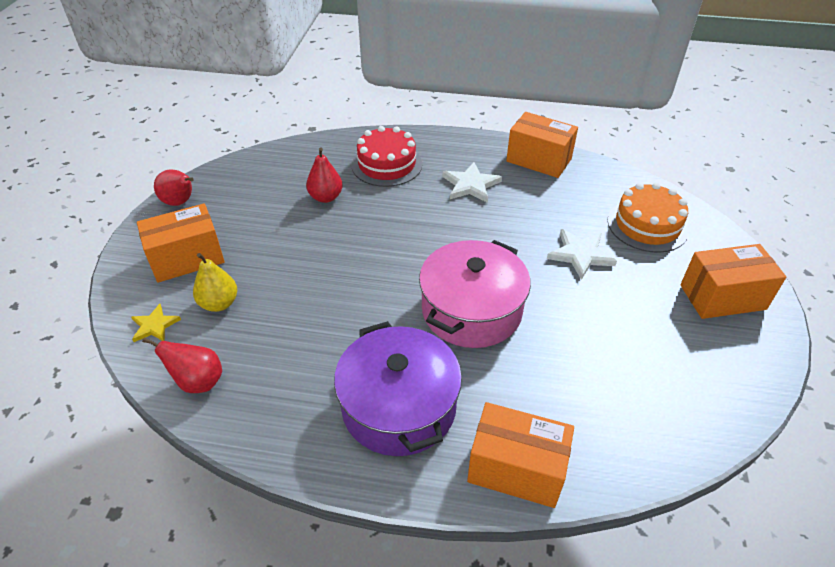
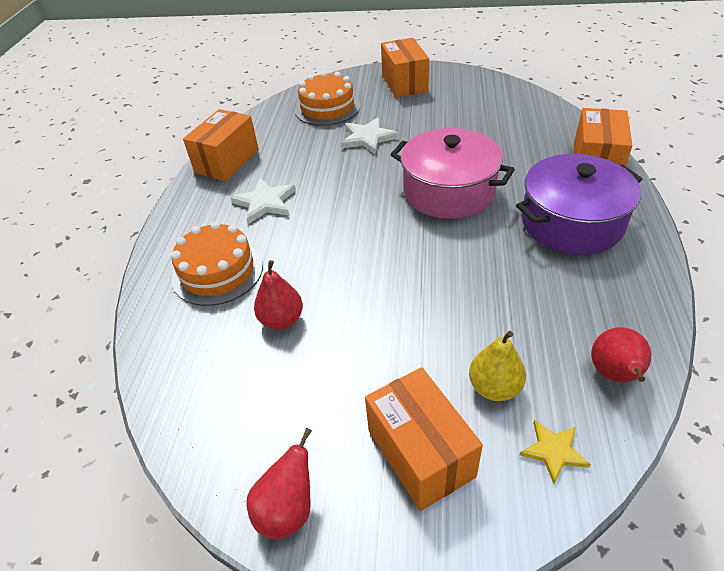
camera: 90 degrees left, 0 degrees up
red cake [352,126,422,187] -> orange cake [171,221,263,306]

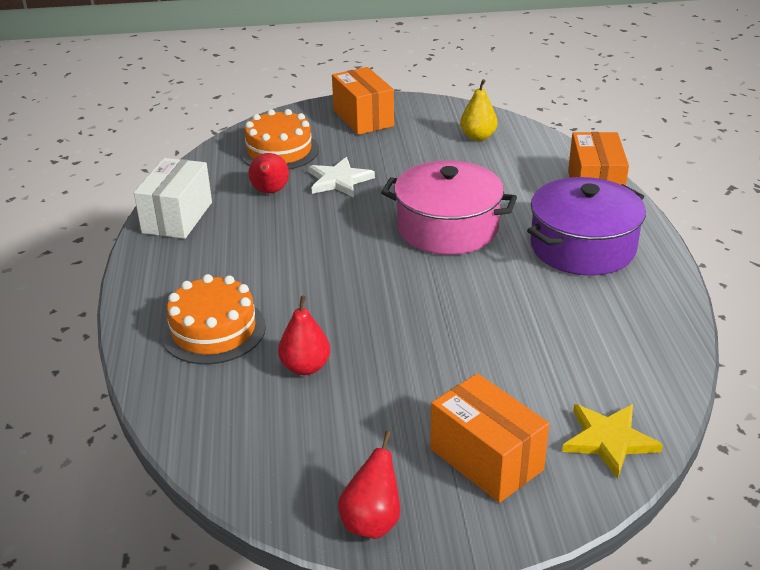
camera: 15 degrees left, 10 degrees down
orange box [183,109,259,181] -> white box [134,158,212,239]
white star [230,178,296,224] -> none
yellow pear [469,331,526,401] -> yellow pear moved to [460,79,498,141]
yellow star [519,420,591,484] -> yellow star [562,404,663,479], size x1.53
red pear [591,327,651,382] -> red pear moved to [248,153,289,193]

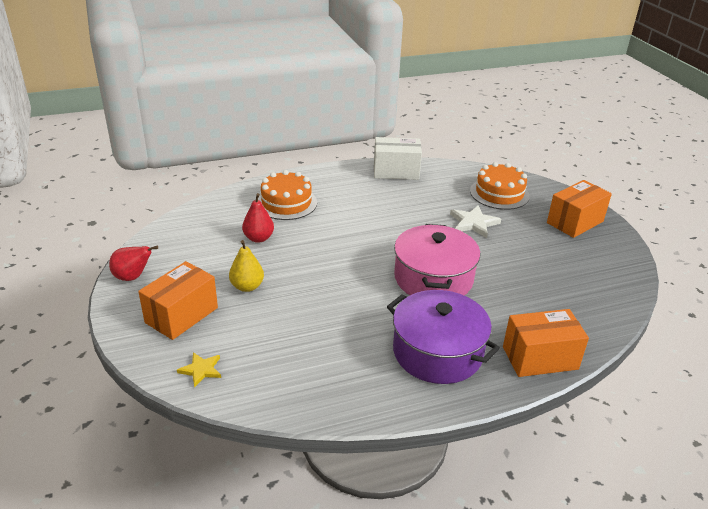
camera: 75 degrees right, 0 degrees up
red pear [248,153,289,193] -> none
yellow pear [460,79,498,141] -> yellow pear moved to [229,240,264,292]
yellow star [562,404,663,479] -> yellow star [177,352,221,388], size x0.65

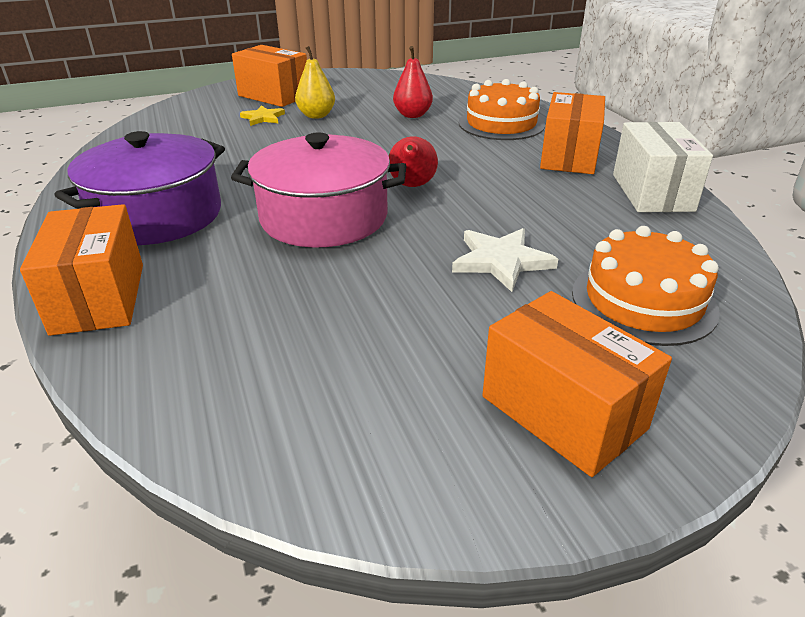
camera: 90 degrees right, 0 degrees up
red pear [109,246,158,281] -> red pear moved to [389,136,438,187]
yellow star [177,352,221,388] -> yellow star moved to [240,105,285,126]
none -> orange box [540,92,605,174]

